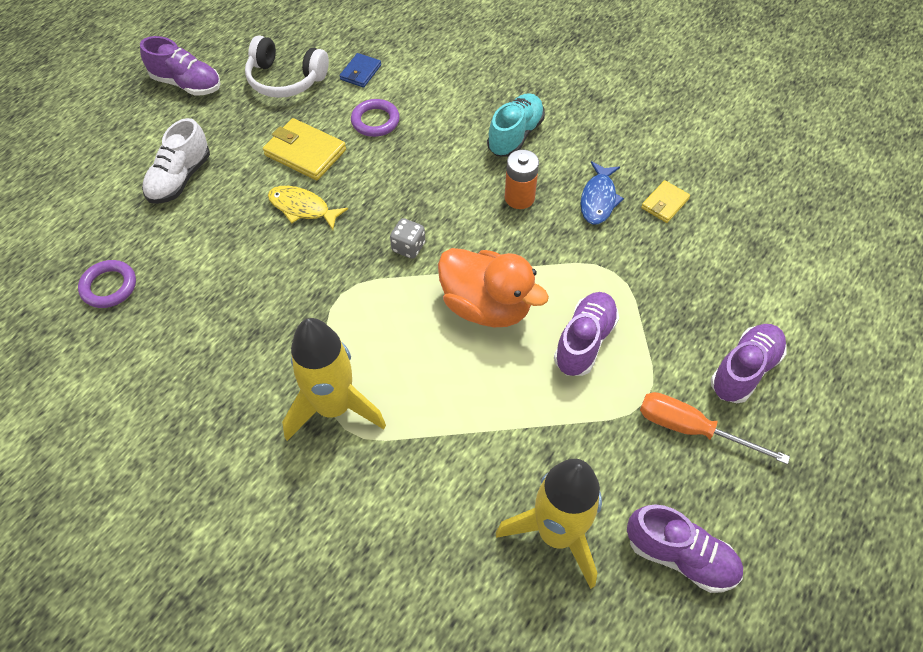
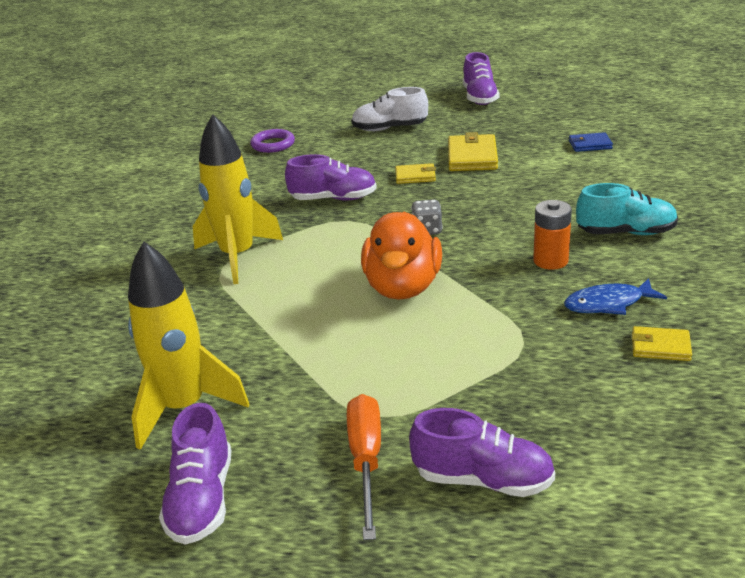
camera: 65 degrees right, 25 degrees down
white headphones [245,36,329,98] -> none
yellow fish [268,186,348,230] -> yellow wallet [395,163,436,184]
purple ring [351,99,400,137] -> none
purple shoe [554,292,619,376] -> purple shoe moved to [285,154,377,201]

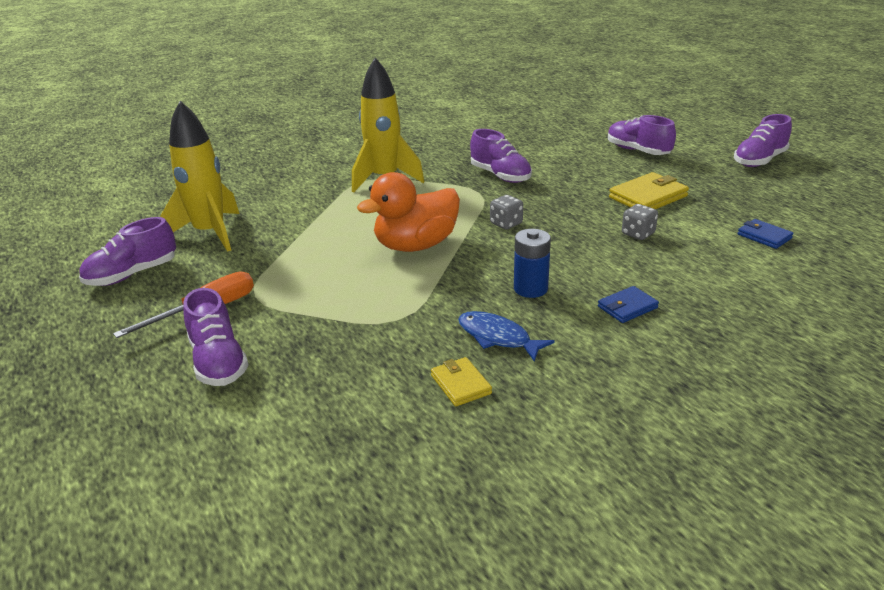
camera: 50 degrees right, 0 degrees up
purple ring [250,129,295,153] -> none
white shoe [351,87,428,131] -> purple shoe [608,115,676,155]
yellow wallet [395,163,436,184] -> none
orange battery [533,200,572,270] -> blue battery [514,229,551,298]
turquoise shoe [576,183,678,235] -> blue wallet [598,286,659,323]
none -> grey dice [622,204,658,240]

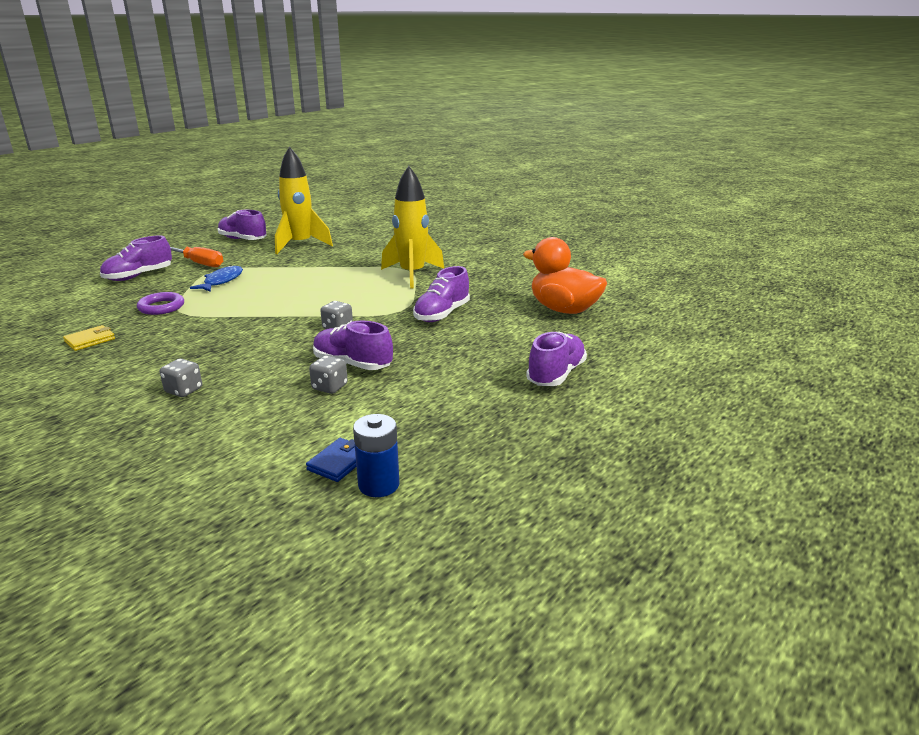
camera: 70 degrees right, 5 degrees down
orange duck [357,172,460,252] -> orange duck moved to [523,237,607,314]
blue fish [458,311,555,362] -> blue fish moved to [190,265,243,292]
blue battery [514,229,551,298] -> blue battery moved to [353,414,399,497]
blue wallet [598,286,659,323] -> grey dice [160,358,202,397]
yellow wallet [609,172,689,209] -> none
purple shoe [734,114,792,167] -> purple shoe moved to [313,321,393,370]
none -> purple ring [137,292,184,315]

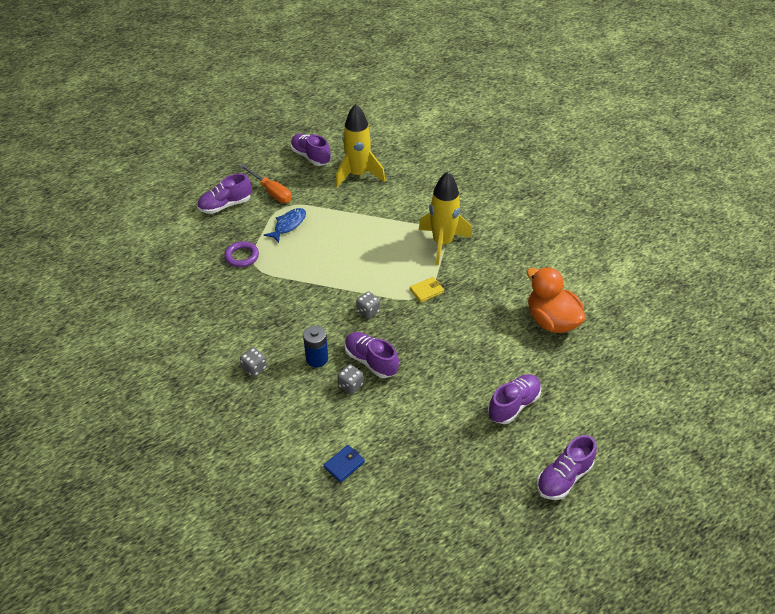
camera: 15 degrees right, 20 degrees up
yellow wallet [63,325,115,351] -> yellow wallet moved to [410,277,444,303]
blue battery [353,414,399,497] -> blue battery moved to [303,325,328,367]
purple shoe [413,266,470,322] -> purple shoe moved to [537,435,597,500]

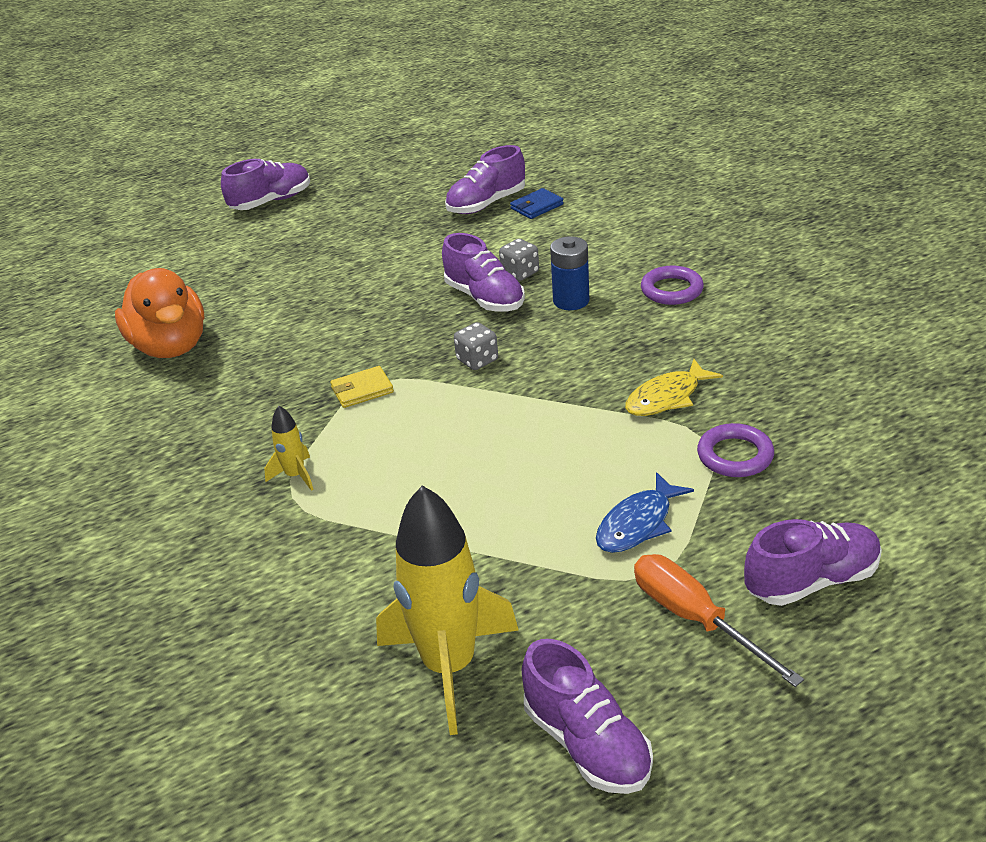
camera: 170 degrees left, 10 degrees down
grey dice [240,347,267,377] -> purple ring [641,265,704,305]
yellow rocket [419,171,472,265] -> yellow rocket [264,406,314,491], size x0.45
purple shoe [488,374,541,424] -> purple shoe moved to [445,145,525,214]
none -> yellow fish [625,359,723,416]

